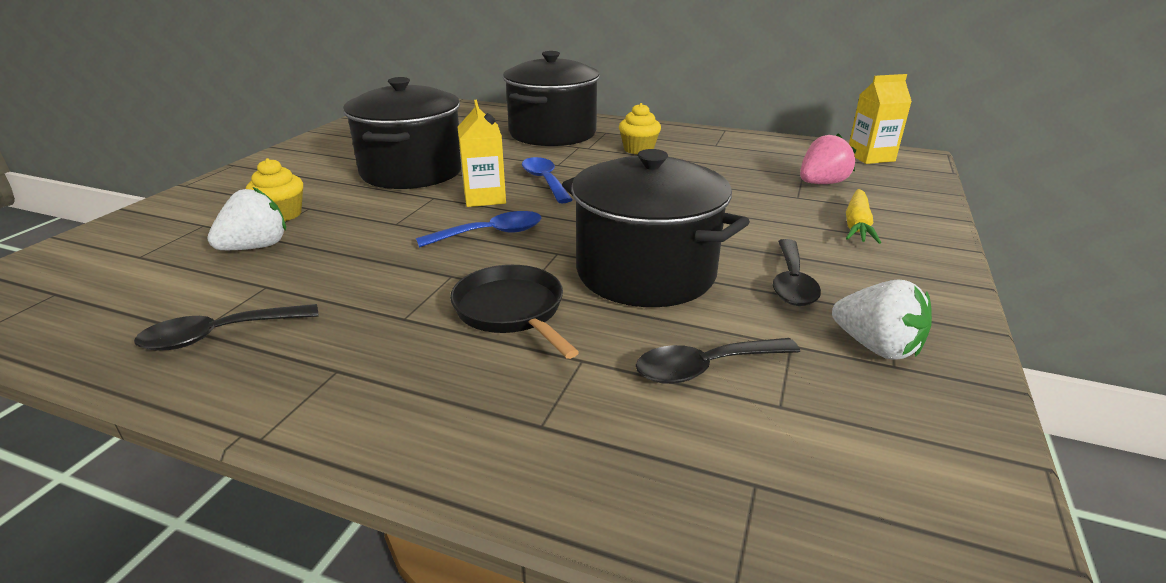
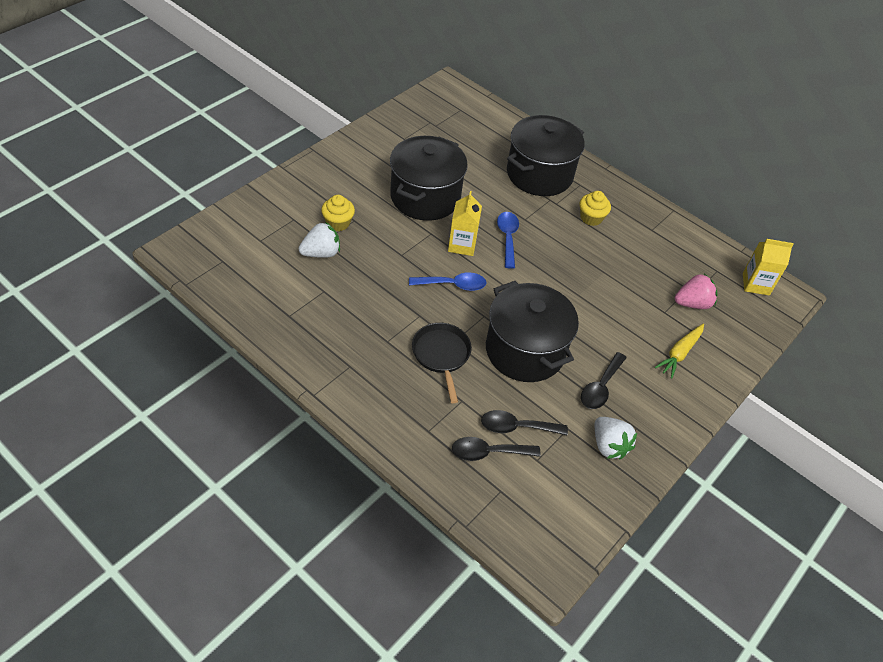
camera: 15 degrees right, 20 degrees up
black spoon [134,304,319,350] -> black spoon moved to [452,437,541,461]

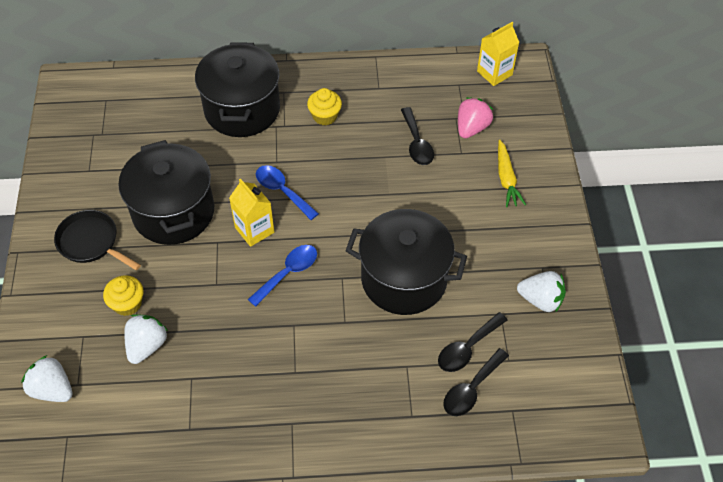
camera: 40 degrees left, 5 degrees up
black pan [412,323,472,403] -> black pan moved to [54,210,141,270]
black spoon [581,352,627,409] -> black spoon moved to [401,107,434,165]
none -> white strawberry [21,355,73,402]

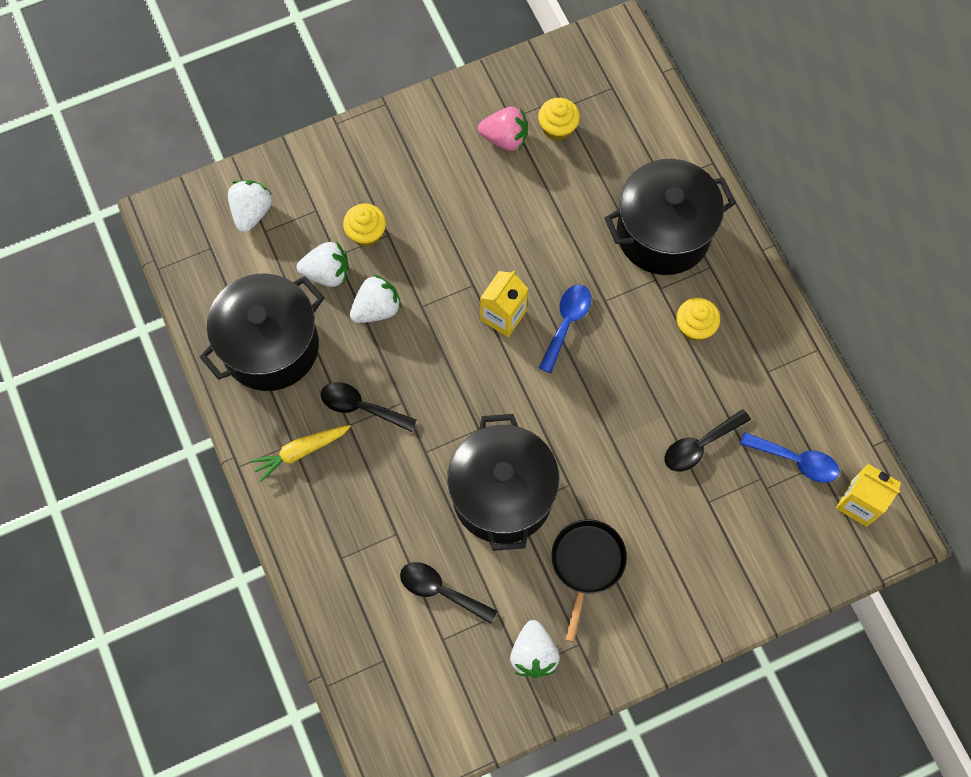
camera: 70 degrees right, 15 degrees up
black pan [54,210,141,270] -> black pan moved to [552,519,627,642]
black pot [118,140,214,245] -> black pot moved to [200,274,324,391]
blue spoon [248,245,317,307] -> blue spoon moved to [740,432,840,483]
black spoon [443,348,509,416] -> black spoon moved to [321,382,416,432]
pink strawberry [458,97,493,138] -> pink strawberry moved to [478,107,528,151]
yellow carrot [498,140,526,207] -> yellow carrot moved to [250,425,351,482]
none -> white strawberry [350,274,401,323]
none -> yellow cupcake [538,98,580,141]

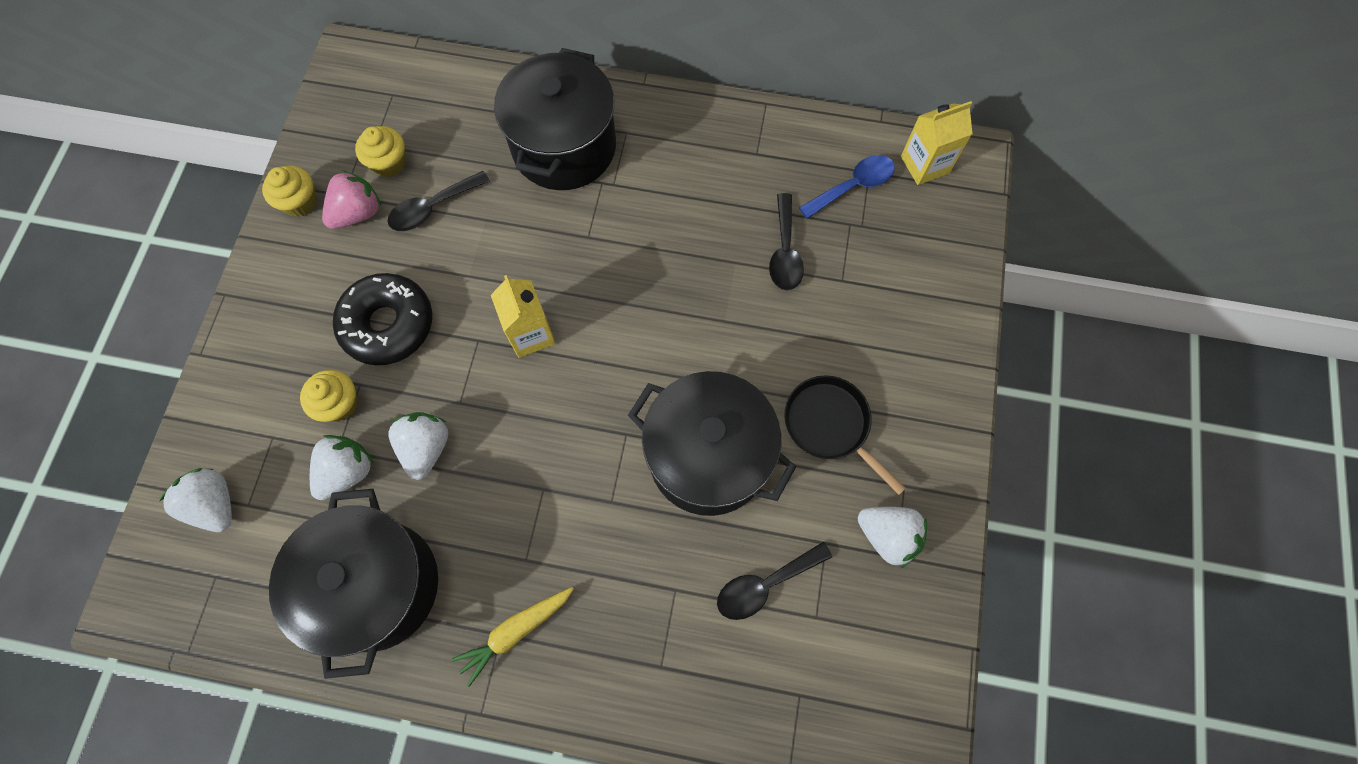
camera: 55 degrees left, 0 degrees up
yellow carrot [250,425,351,482] -> yellow carrot turned 45 degrees clockwise [451,587,574,687]
black spoon [321,382,416,432] -> black spoon moved to [387,171,490,231]
blue spoon [539,285,591,373] -> none
yellow cupcake [676,298,720,341] -> yellow cupcake moved to [262,165,317,217]
none -> black donut [333,273,432,365]

